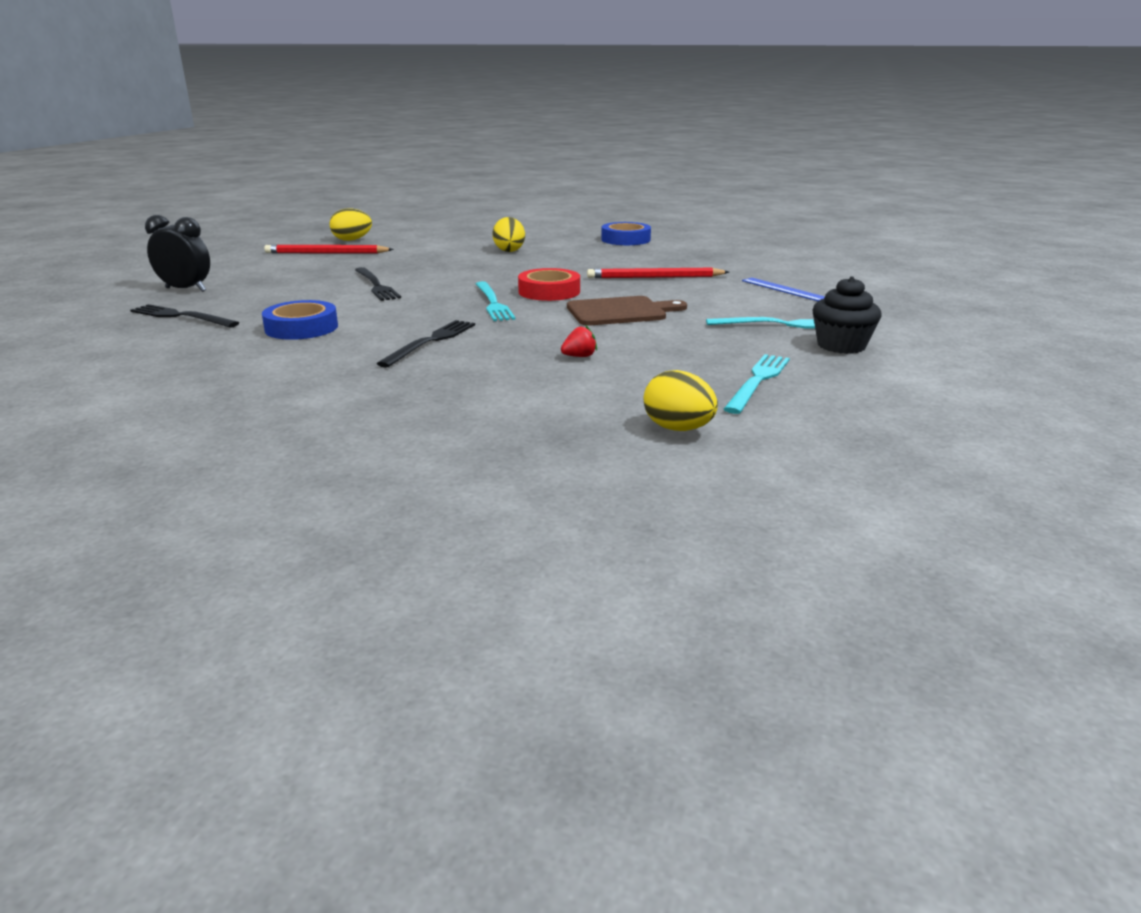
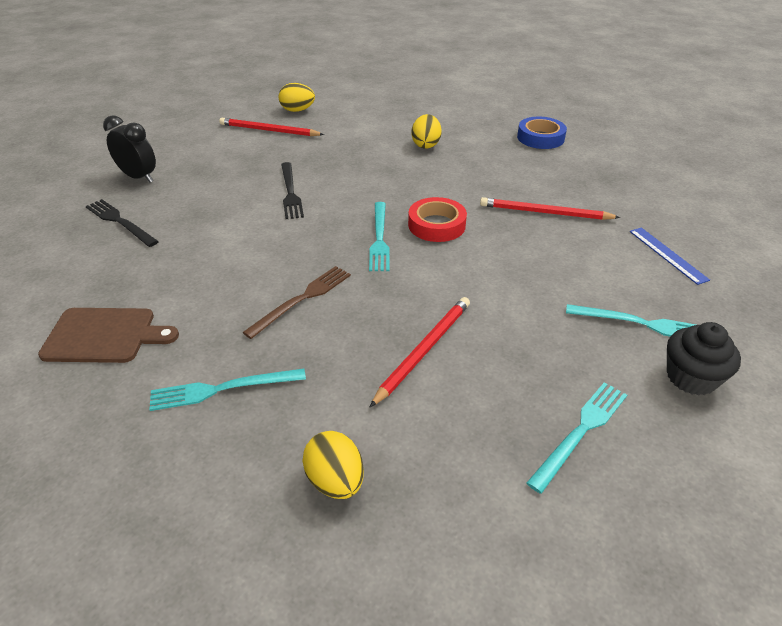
camera: 15 degrees right, 15 degrees up
blue tape [262,300,338,340] -> none
black fork [376,320,475,368] -> brown fork [242,266,351,339]
red strawberry [561,325,597,357] -> red pencil [370,297,470,407]
brown cutting board [567,296,687,326] -> brown cutting board moved to [38,308,179,363]
yellow egg [643,370,718,431] -> yellow egg moved to [302,431,364,499]
none -> turquoise fork [149,368,306,411]

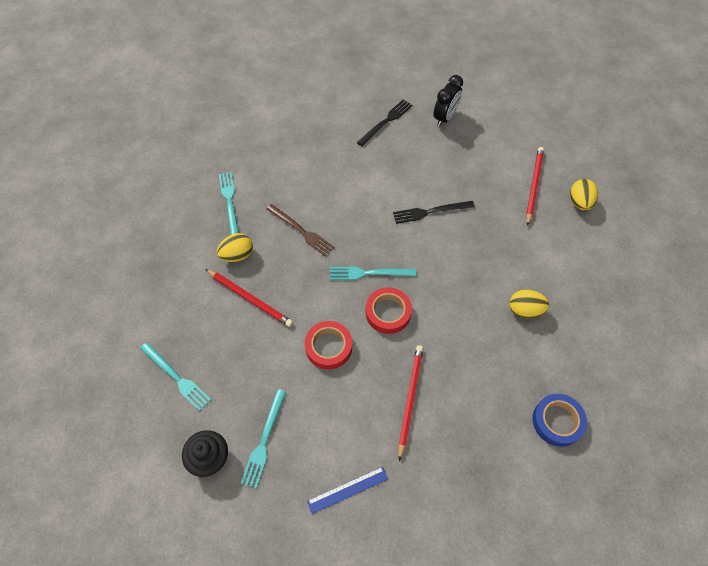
camera: 90 degrees right, 20 degrees up
brown cutting board [38,308,179,363] -> none
yellow egg [302,431,364,499] -> yellow egg moved to [217,233,253,262]
none -> red tape [305,321,352,369]

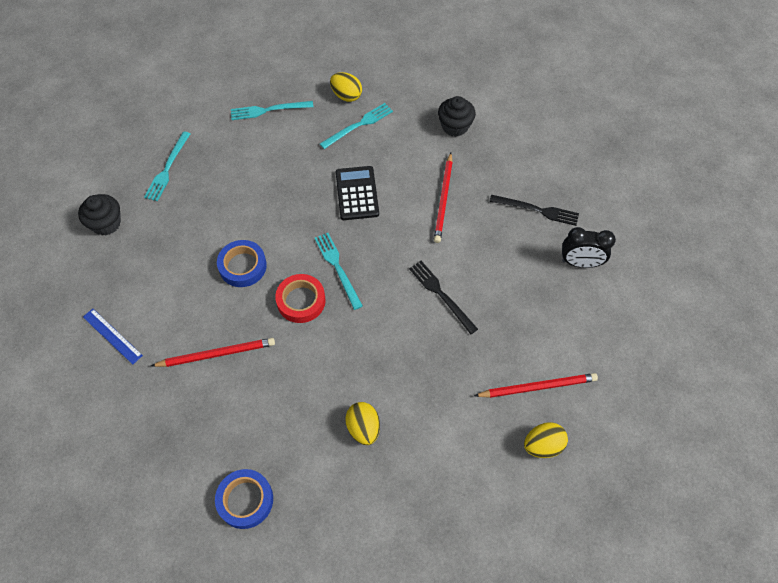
camera: 65 degrees right, 0 degrees up
red pencil [205,269,293,327] -> red pencil moved to [434,153,453,243]
yellow egg [217,233,253,262] -> yellow egg moved to [330,72,362,102]
turquoise fork [241,389,286,488] -> turquoise fork moved to [231,101,313,120]
brown fork [266,204,335,257] -> black calculator [336,166,379,220]
red tape [305,321,352,369] -> blue tape [217,240,267,287]
none -> black cupcake [438,96,476,137]

